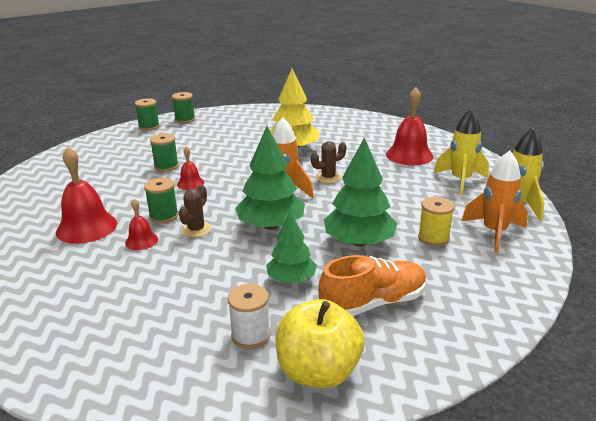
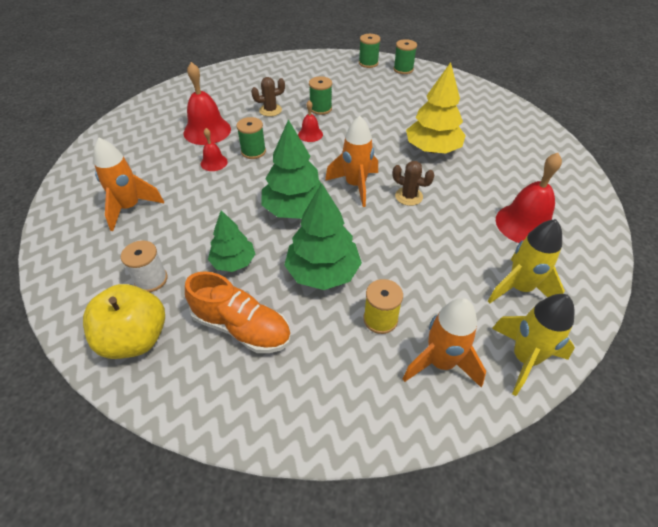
camera: 50 degrees right, 20 degrees up
brown cactus [179,185,212,238] -> brown cactus moved to [251,77,285,117]
none -> orange rocket [94,137,164,231]

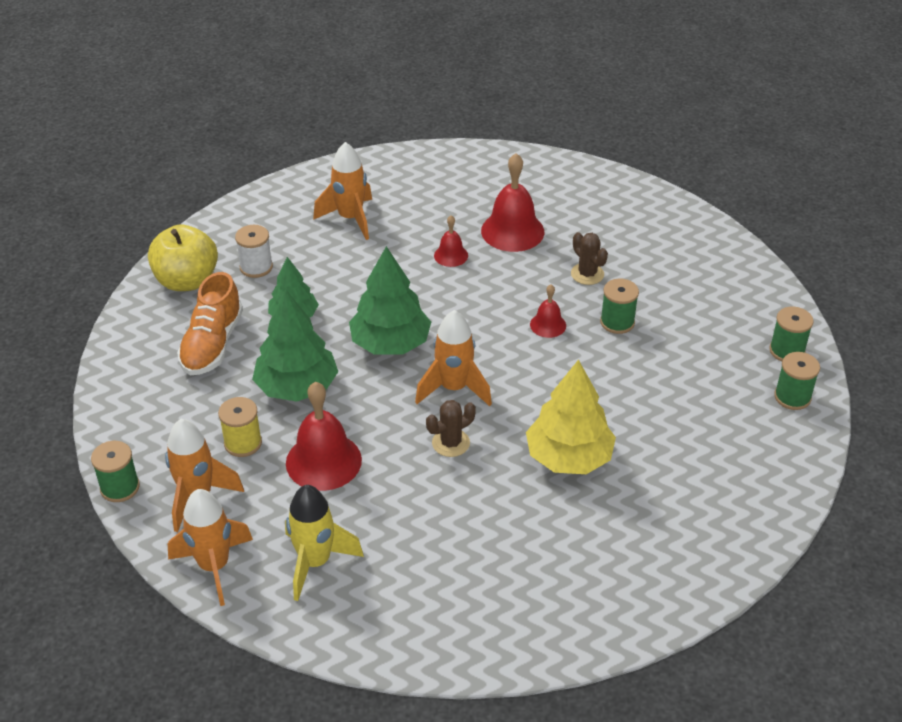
camera: 75 degrees right, 5 degrees down
green spool [236,117,266,159] -> green spool moved to [91,441,140,502]
brown cactus [392,161,434,206] -> brown cactus turned 45 degrees clockwise [426,400,476,457]
yellow rocket [492,294,575,396] -> orange rocket [168,489,253,606]
red bell [496,153,562,243] -> red bell moved to [286,382,362,491]

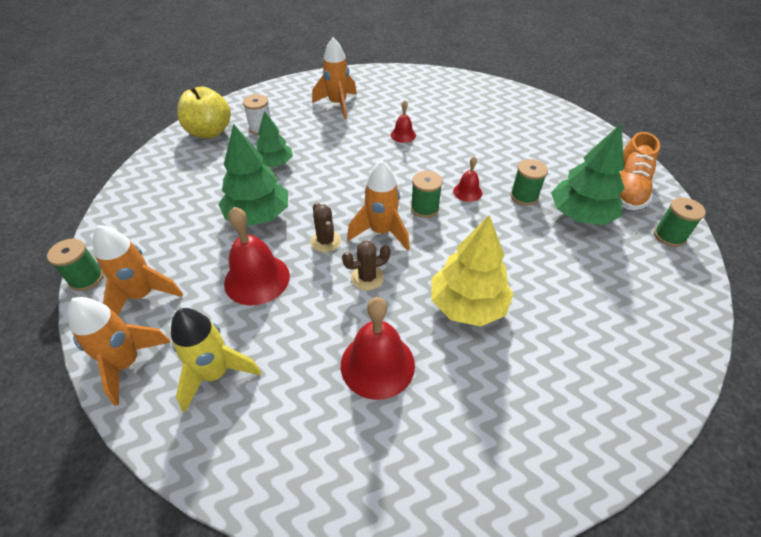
camera: 10 degrees right, 5 degrees up
orange shoe [177,272,243,375] -> orange shoe moved to [619,132,660,210]
yellow spool [218,397,262,457] -> none
green tree [349,246,431,355] -> green tree moved to [551,124,625,225]
red bell [481,153,545,252] -> red bell moved to [341,297,415,400]
brown cactus [571,232,608,285] -> brown cactus moved to [310,202,341,252]
green spool [774,352,820,410] -> green spool moved to [411,171,443,218]

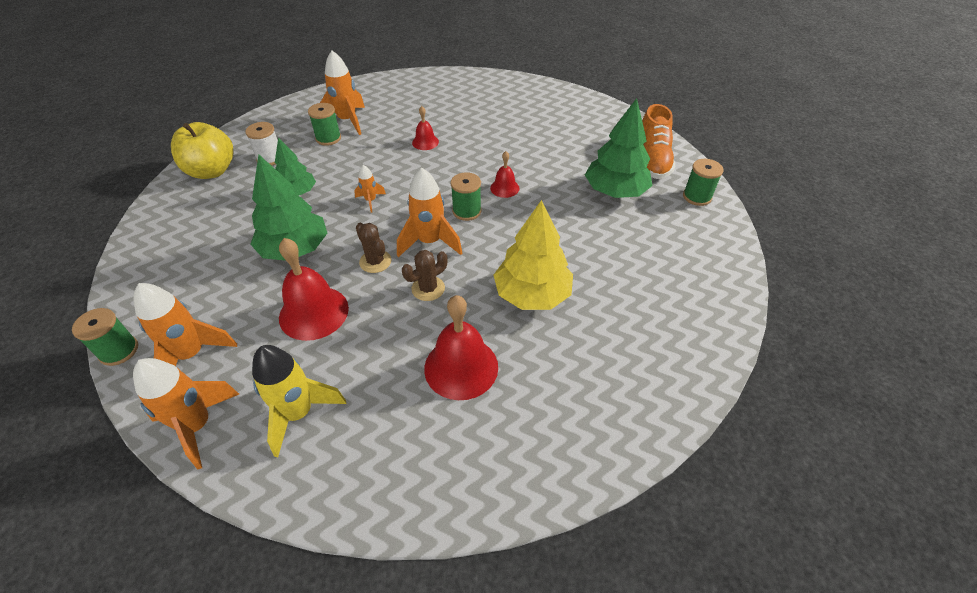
camera: 15 degrees left, 0 degrees up
green spool [510,159,548,205] -> green spool moved to [308,103,341,146]
none -> orange rocket [354,165,386,212]

